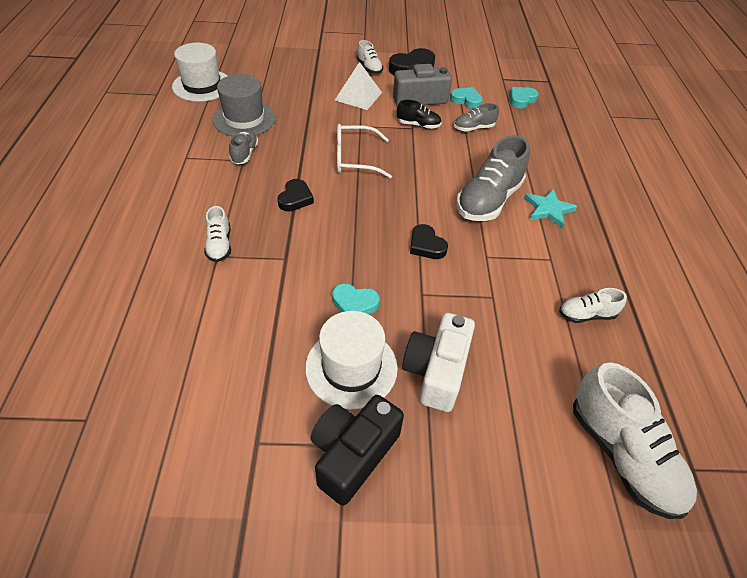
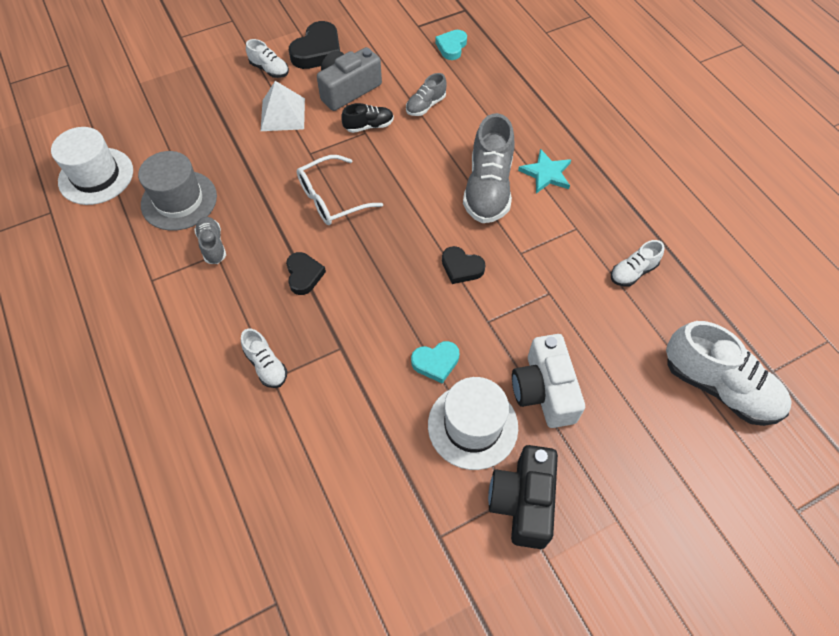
camera: 25 degrees left, 10 degrees up
turquoise heart [450,87,483,109] -> none

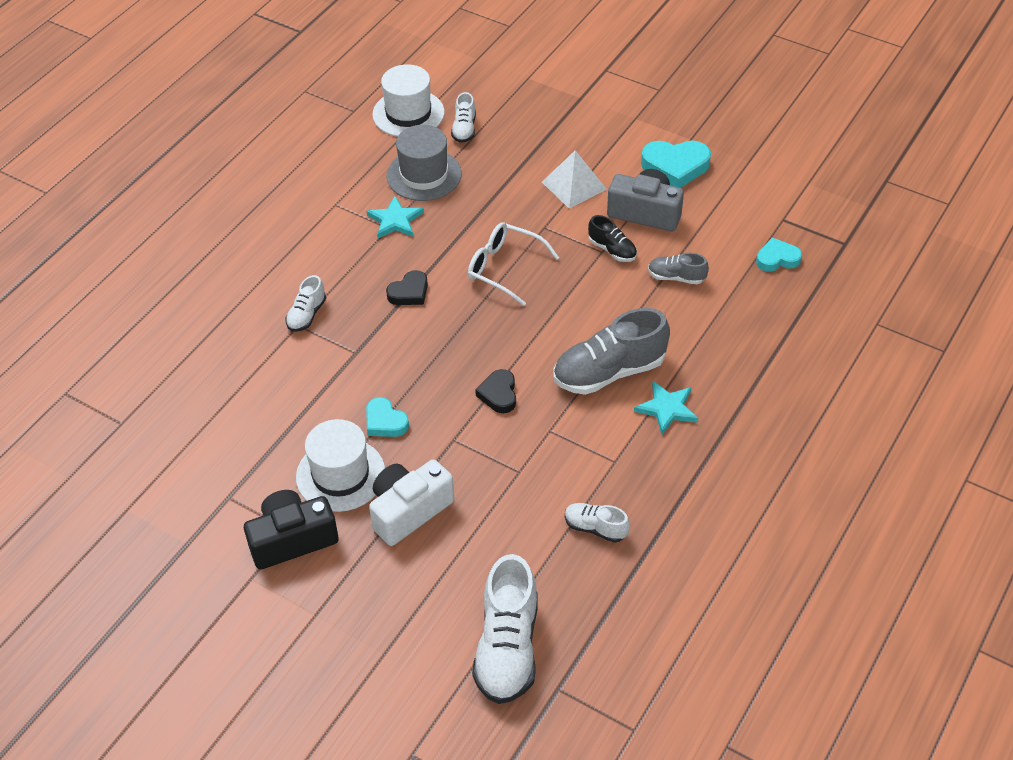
camera: 60 degrees right, 10 degrees down
grey shoe [194,217,226,264] -> turquoise star [367,196,424,238]
white shoe [246,39,289,78] -> white shoe moved to [451,92,476,143]
black heart [289,21,340,69] -> turquoise heart [641,140,711,188]

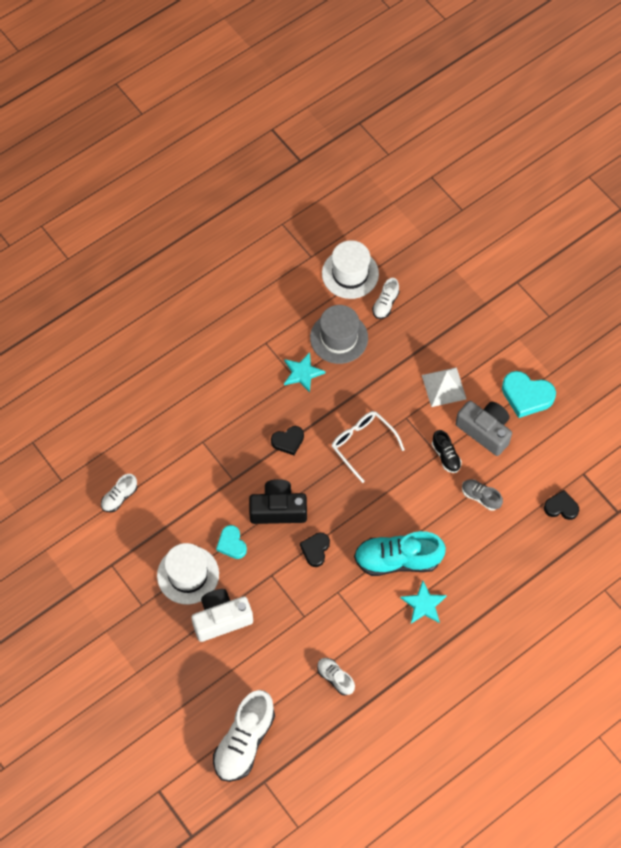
camera: 20 degrees right, 15 degrees up
black camera [244,490,339,569] -> black camera moved to [249,479,307,524]
white shoe [286,275,326,332] -> white shoe moved to [101,474,137,512]
grey shoe [554,308,670,395] -> turquoise shoe [354,531,446,576]
turquoise heart [756,238,802,272] -> black heart [544,490,579,520]

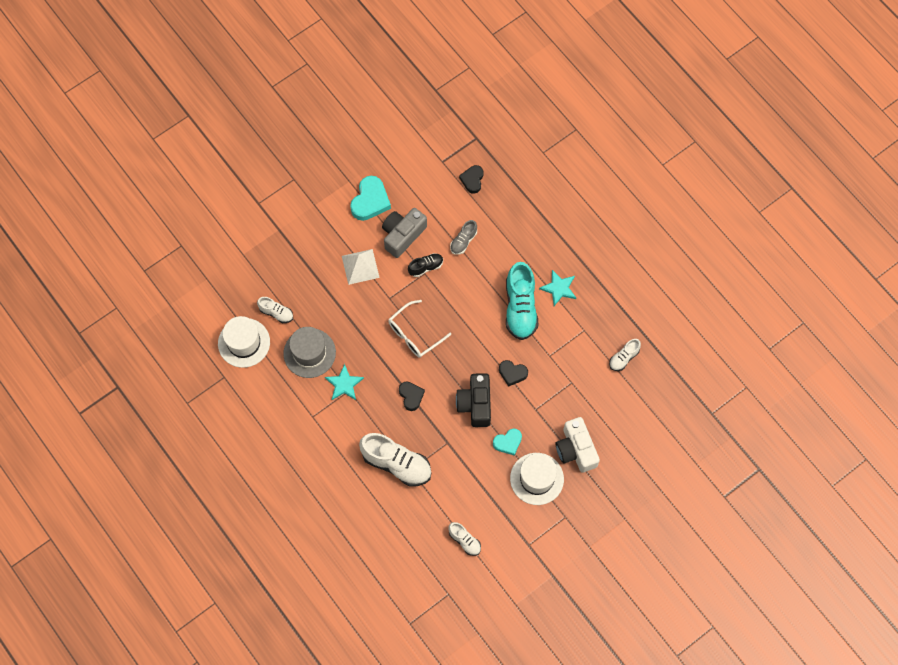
camera: 90 degrees left, 5 degrees up
white shoe [213,690,275,782] -> white shoe moved to [359,433,431,487]

